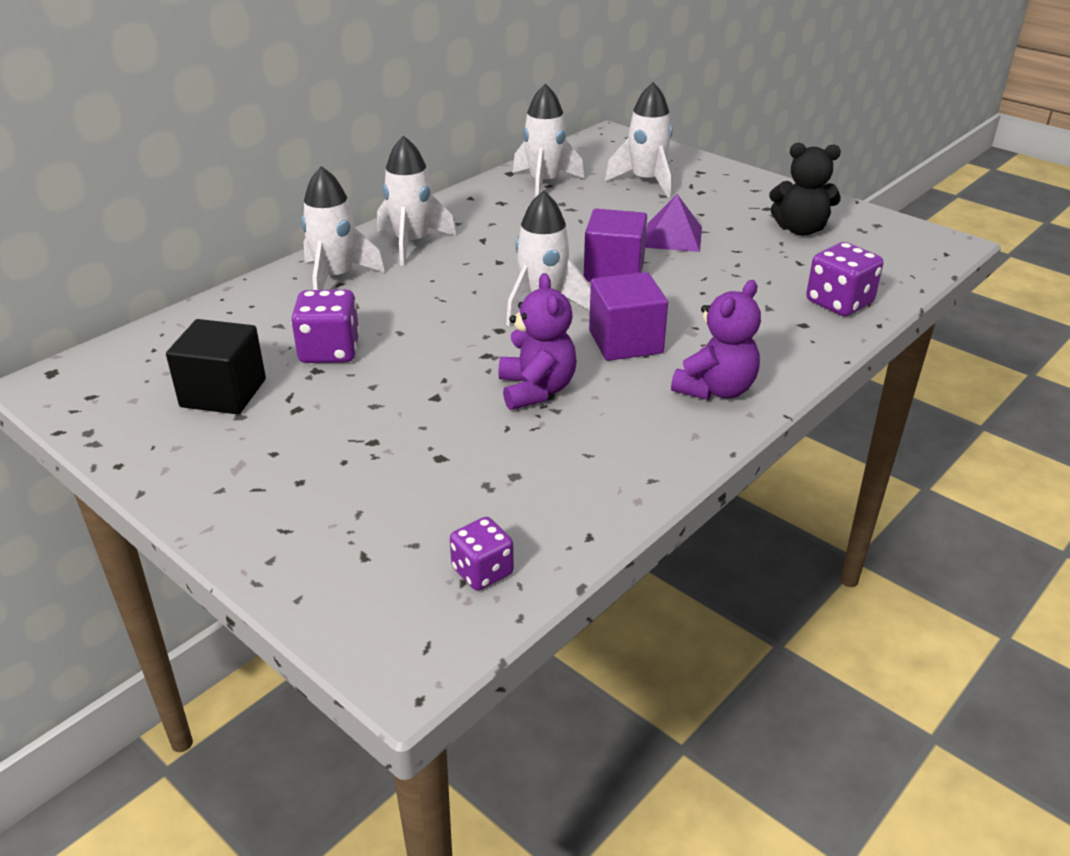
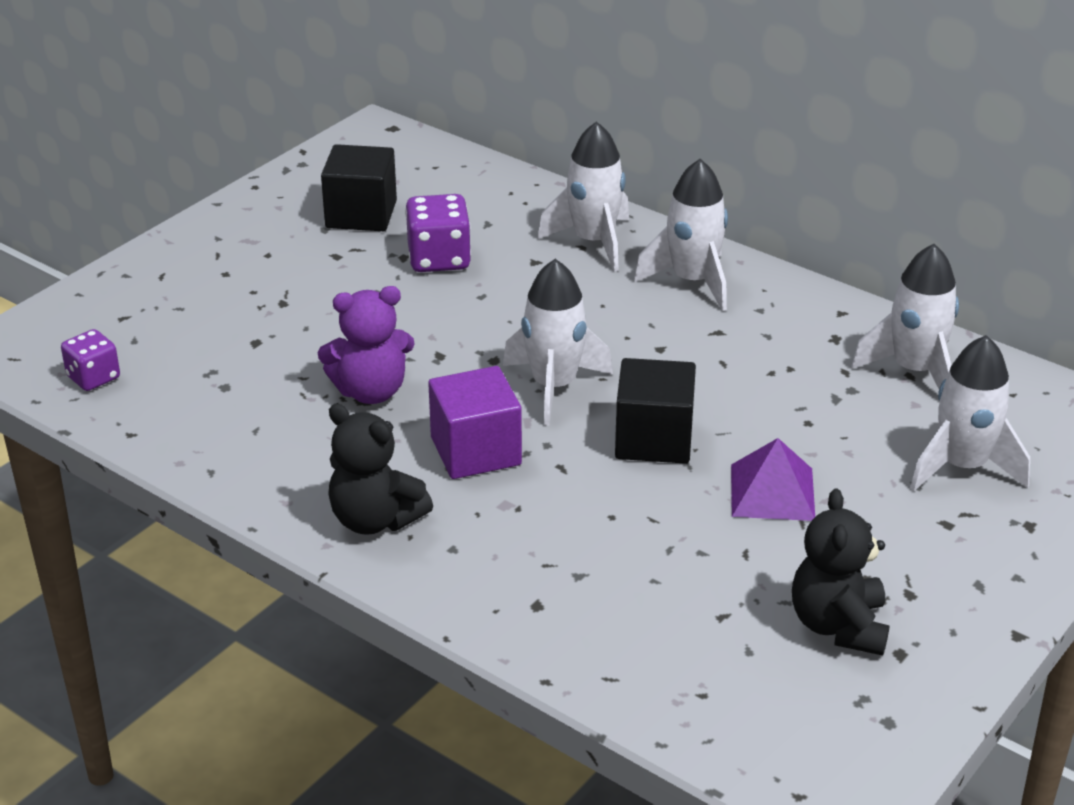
camera: 85 degrees right, 0 degrees up
purple cube [584,209,647,282] -> black cube [615,358,696,464]
purple teddy bear [671,280,761,400] -> black teddy bear [328,404,433,535]
purple dice [806,242,883,316] -> none

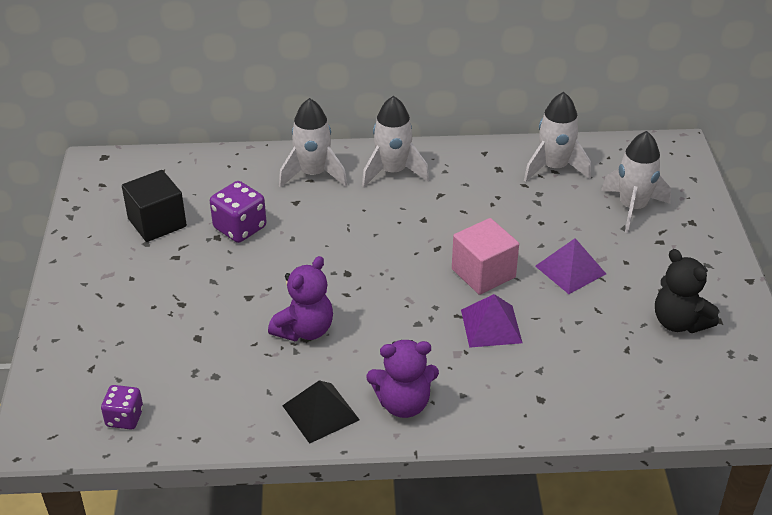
camera: 40 degrees left, 5 degrees up
black teddy bear [328,404,433,535] -> purple teddy bear [366,340,439,418]
purple cube [428,366,522,479] -> none
white rocket [503,259,613,426] -> none
black cube [615,358,696,464] -> pink cube [452,218,519,295]
none -> black pyramid [282,380,360,444]
none -> purple pyramid [461,294,523,348]

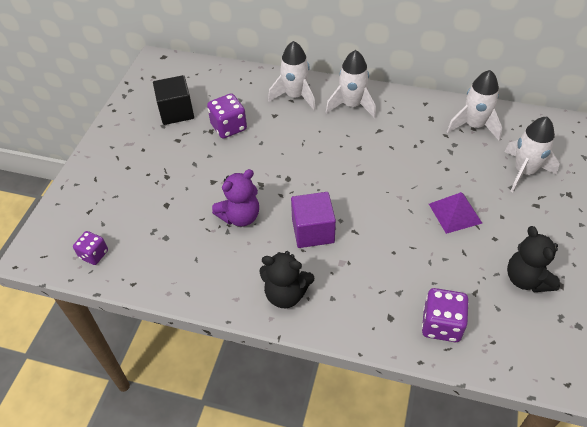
camera: 20 degrees right, 10 degrees up
black pyramid [282,380,360,444] -> none
purple teddy bear [366,340,439,418] -> black teddy bear [259,251,315,308]
pink cube [452,218,519,295] -> none
purple pyramid [461,294,523,348] -> none
none -> purple cube [291,192,336,248]
none -> purple dice [422,288,469,342]

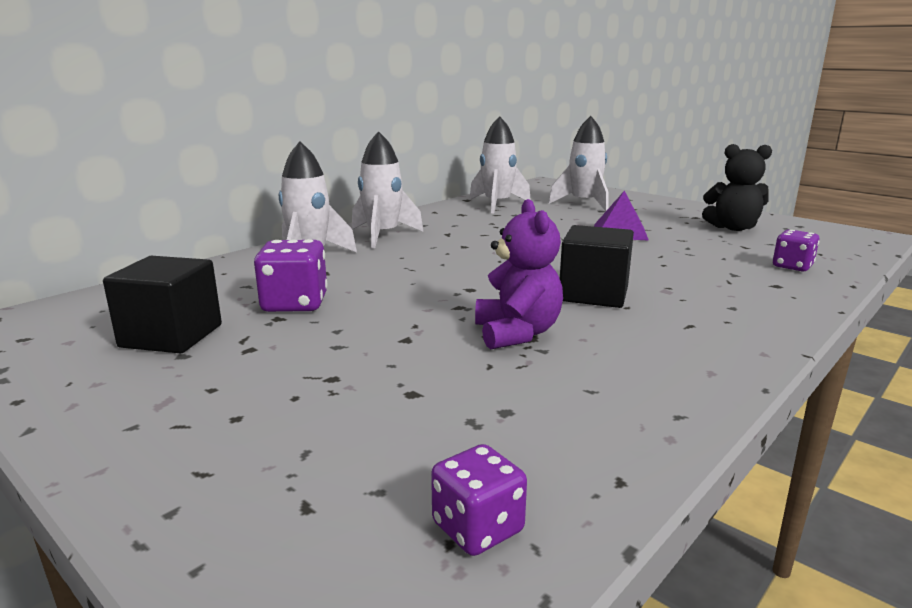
camera: 65 degrees left, 30 degrees down
black teddy bear [259,251,315,308] -> none
purple cube [291,192,336,248] -> black cube [560,225,634,308]
purple dice [422,288,469,342] -> purple dice [773,229,820,271], size x0.66

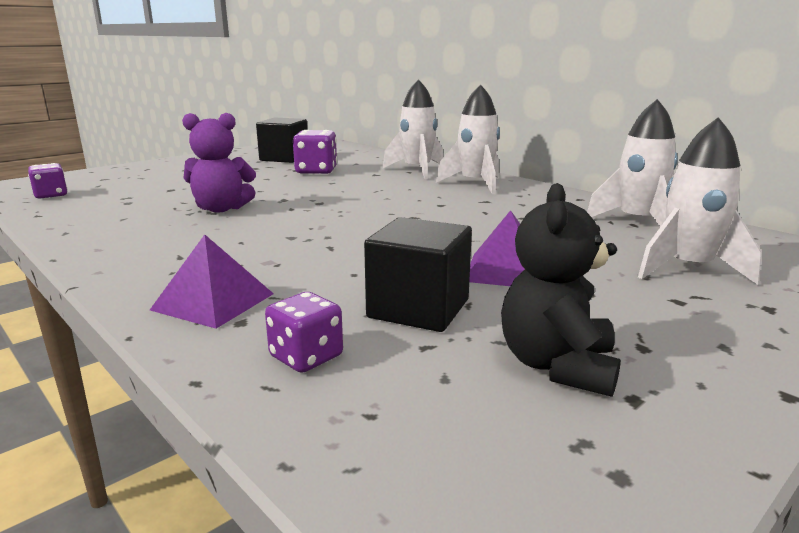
camera: 95 degrees right, 0 degrees up
black cube [560,225,634,308] -> black cube moved to [364,217,472,332]
none -> purple pyramid [150,234,274,329]

